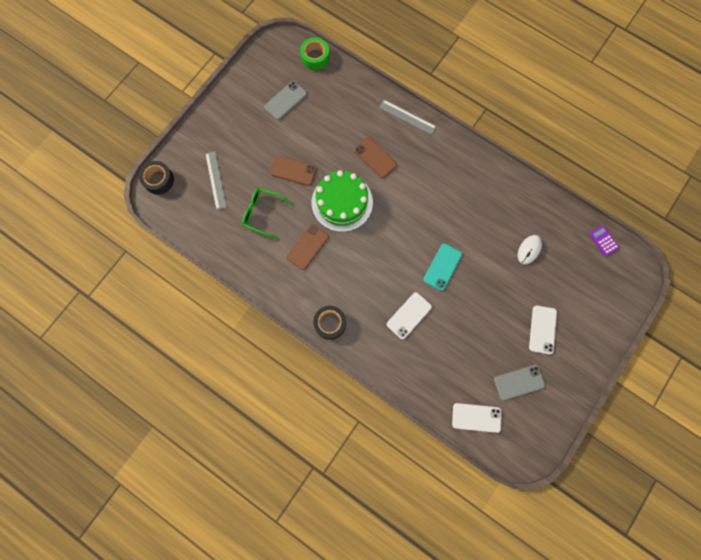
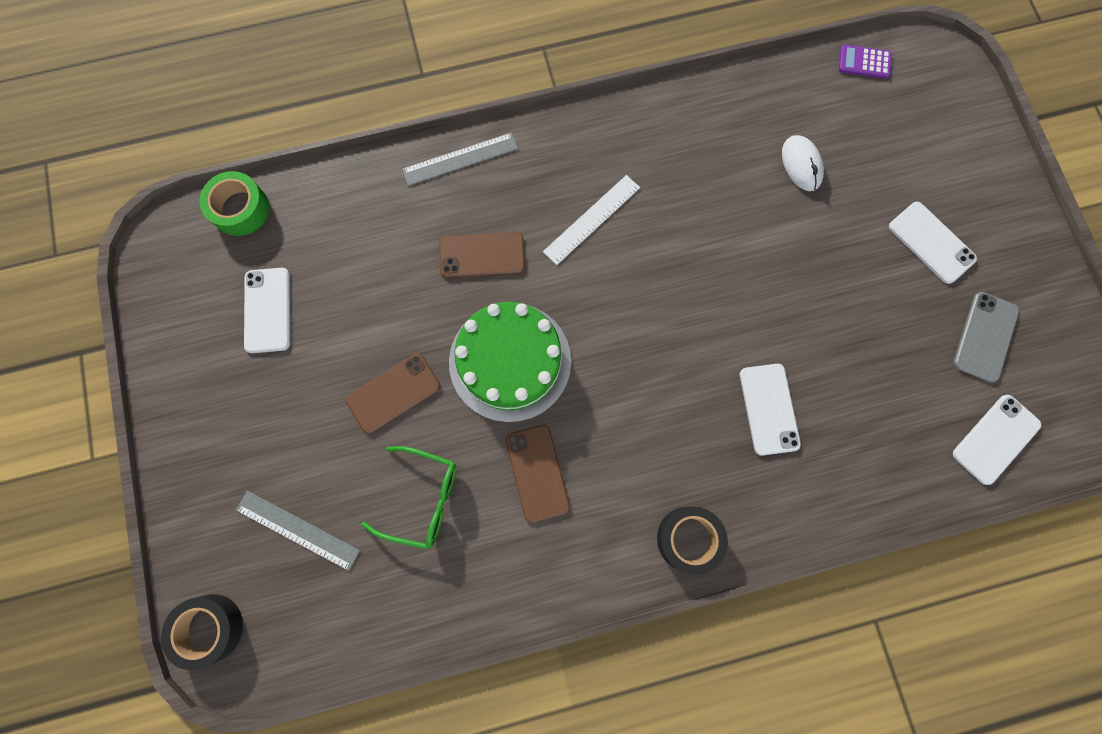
camera: 50 degrees left, 0 degrees up
green glasses [242,188,292,239] -> green glasses turned 135 degrees counterclockwise [361,446,457,550]
grey phone [264,81,307,120] -> white phone [244,268,290,353]
turquoise phone [423,243,462,291] -> none
none -> white ruler [543,175,640,265]

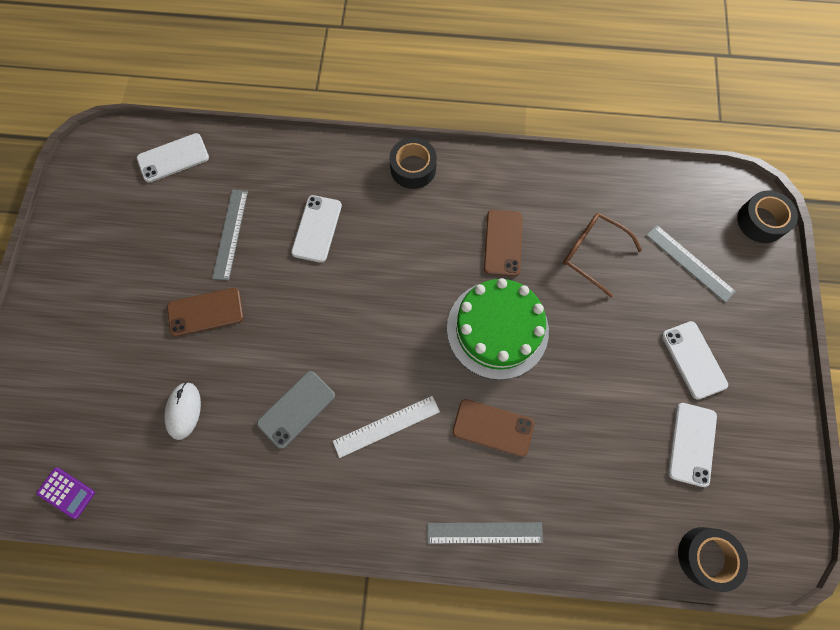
camera: 160 degrees left, 5 degrees down
green tape [199,171,269,236] -> black tape [678,527,748,592]
brown phone [346,353,441,434] -> brown phone moved to [167,288,244,336]
green glasses [361,446,457,550] -> brown glasses [563,213,642,298]
white phone [889,202,977,284] -> white phone moved to [662,321,728,400]
grey phone [953,292,1019,383] -> grey phone moved to [257,371,335,449]
none -> grey ruler [212,189,248,281]

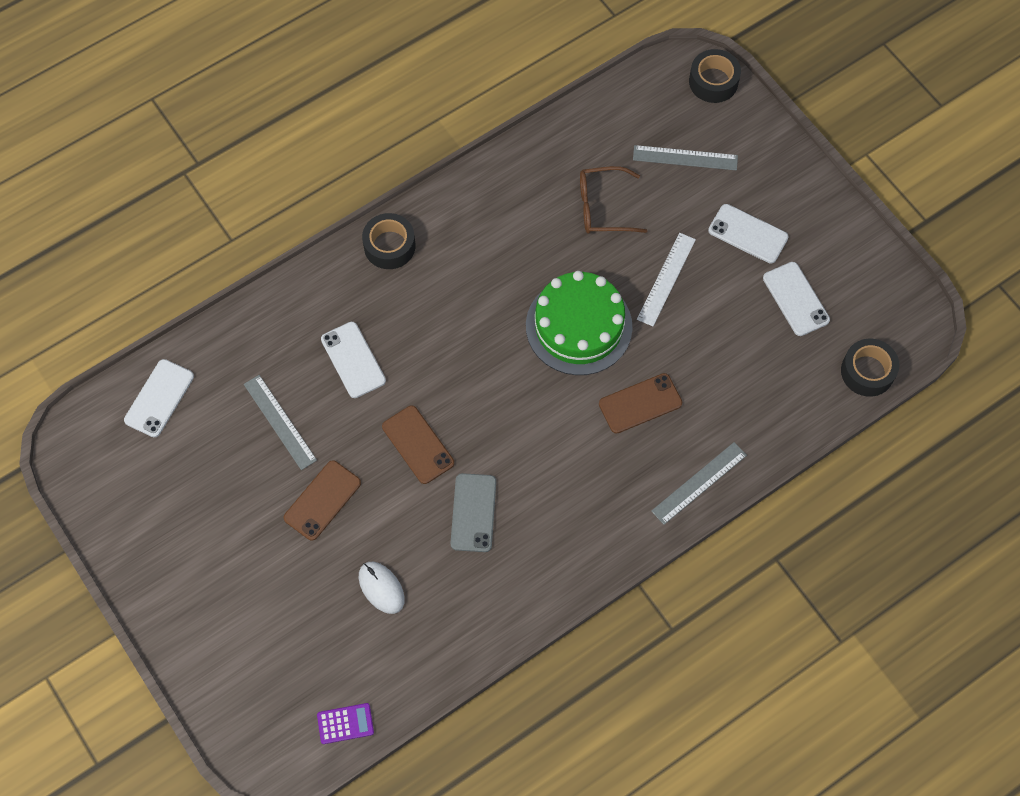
camera: 40 degrees left, 5 degrees down
white ruler [333,396,440,458] -> white ruler moved to [637,233,696,326]
brown phone [484,210,523,276] -> brown phone moved to [382,406,454,484]

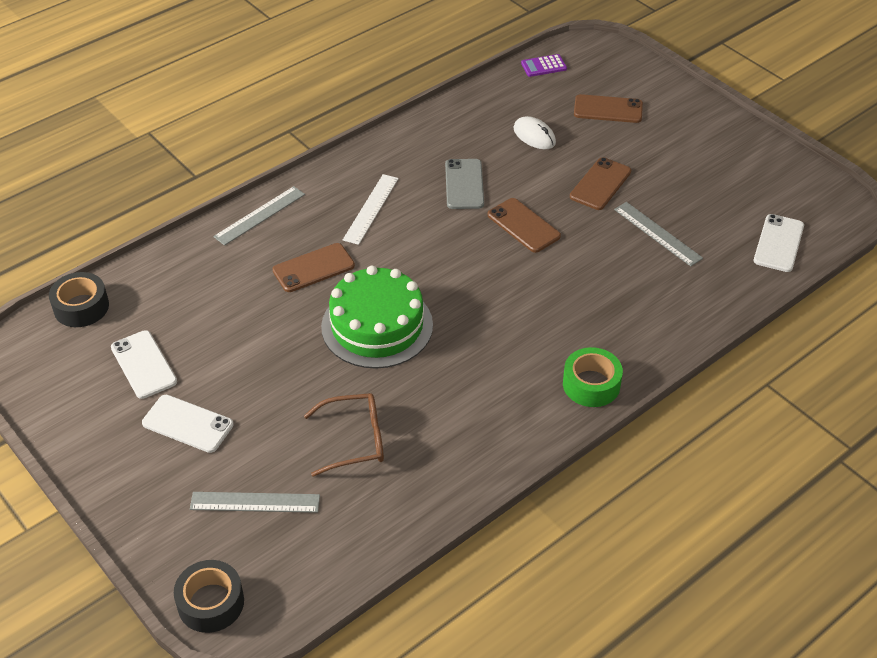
camera: 175 degrees right, 20 degrees down
white phone [321,322,386,398] -> none
black tape [362,213,415,269] -> green tape [563,347,623,407]
white ruler [637,233,696,326] -> white ruler moved to [343,174,399,245]
none -> brown phone [574,94,643,123]

